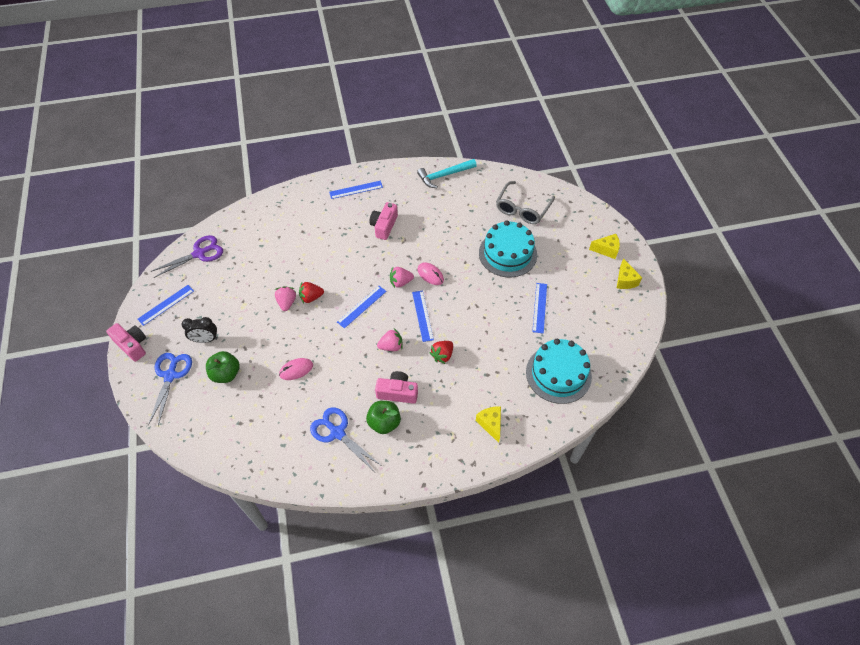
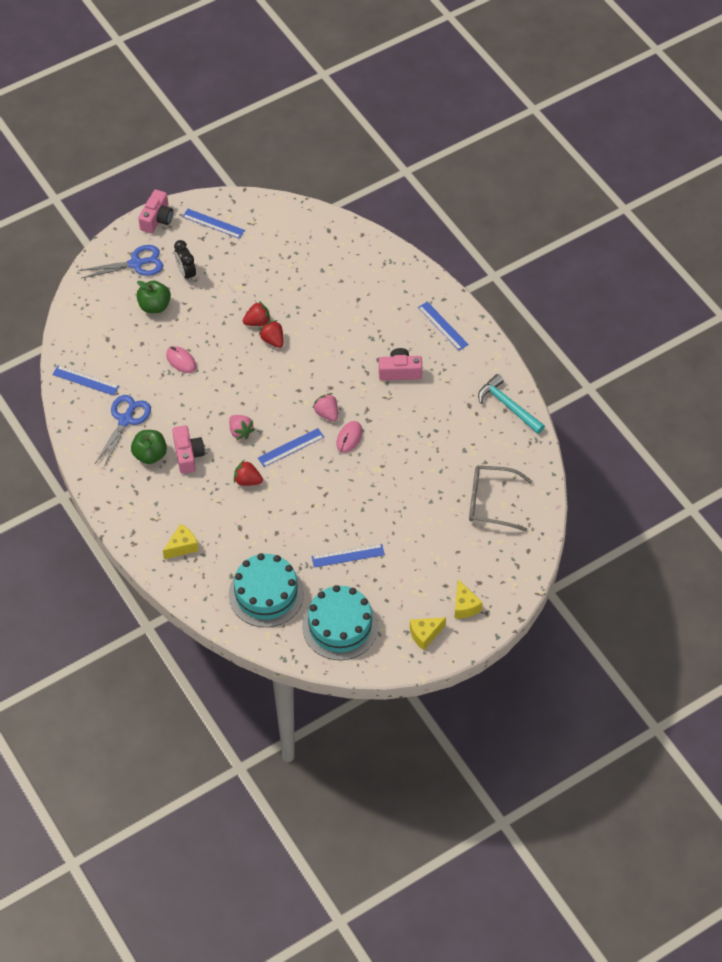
camera: 70 degrees right, 0 degrees up
purple scissors [150,235,223,278] -> none
pink strawberry [275,286,296,311] -> red strawberry [243,301,270,326]
blue ruler [337,286,386,329] -> blue ruler moved to [52,365,119,396]
turquoise cake [479,221,537,277] -> turquoise cake moved to [302,585,378,660]

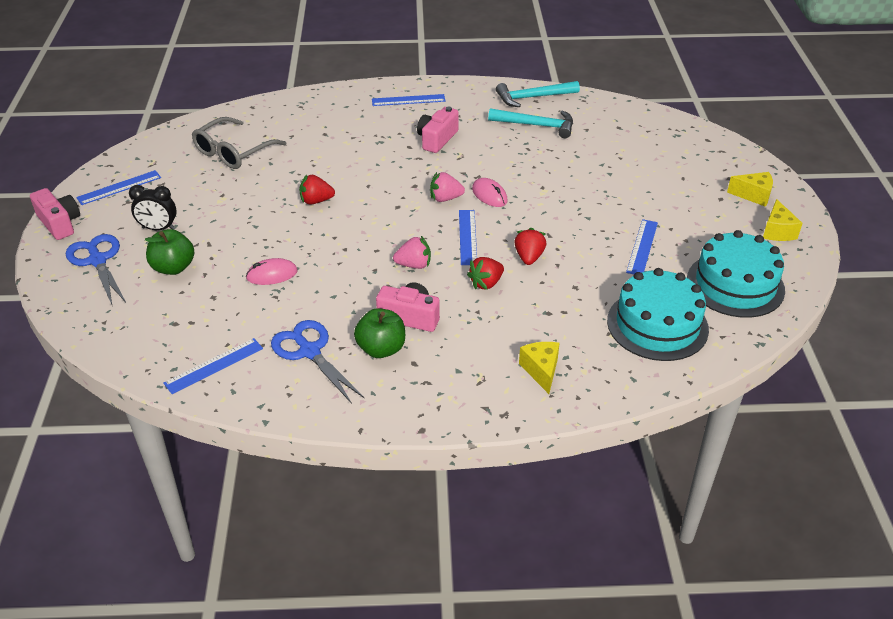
camera: 60 degrees left, 15 degrees down
blue scissors [79,245,163,279] -> blue scissors turned 45 degrees counterclockwise [66,234,126,307]
red strawberry [243,301,270,326] -> red strawberry moved to [514,228,546,265]
grey glasses [469,465,533,531] -> grey glasses moved to [192,117,287,169]
none -> turquoise hammer [488,108,573,138]

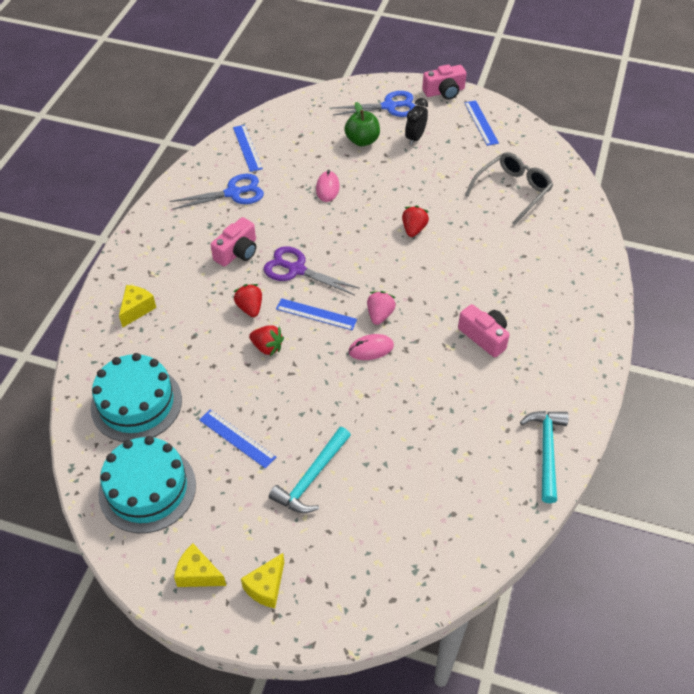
camera: 110 degrees right, 10 degrees up
grey glasses [192,117,287,169] -> grey glasses turned 75 degrees clockwise [465,152,553,225]
green apple [354,308,405,358] -> none
blue ruler [372,94,446,106] -> none
pink strawberry [393,236,431,269] -> purple scissors [263,246,360,295]
turquoise hammer [488,108,573,138] -> turquoise hammer moved to [269,427,351,513]
yellow cheese [519,342,559,394] -> yellow cheese turned 75 degrees counterclockwise [119,285,156,327]

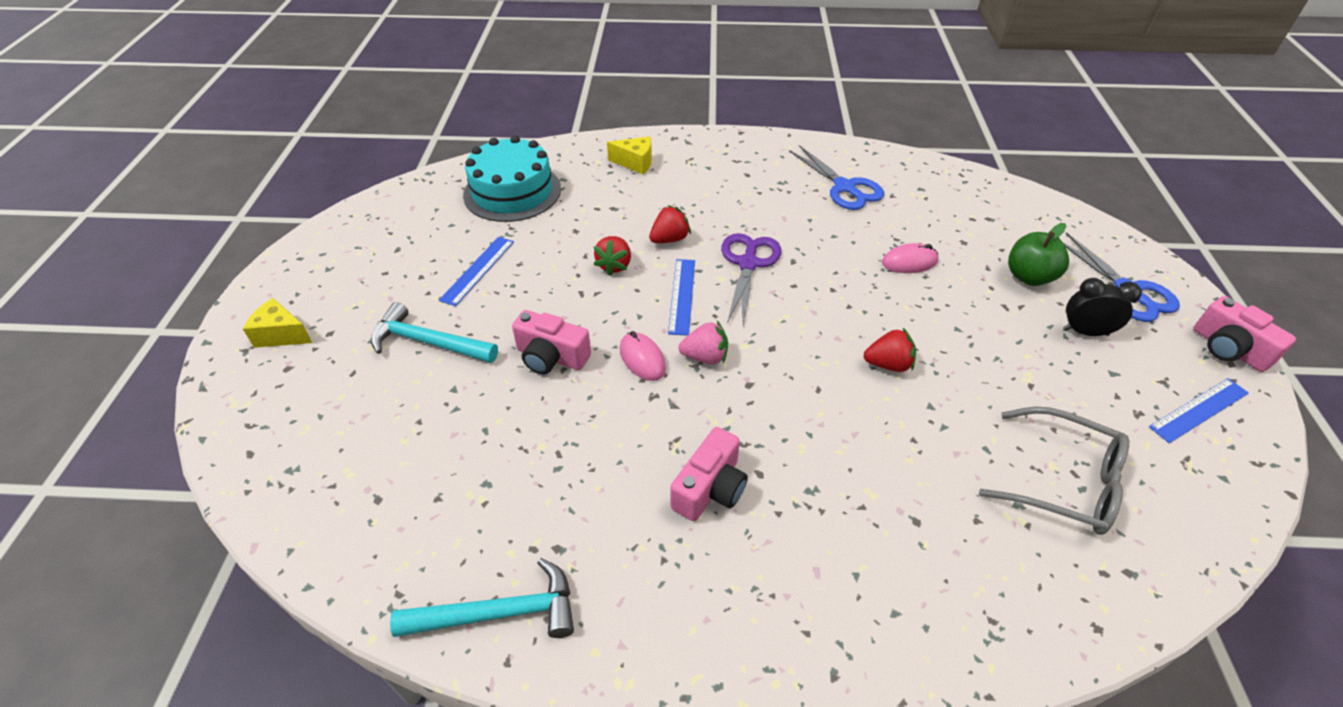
camera: 75 degrees right, 5 degrees down
turquoise cake [98,436,196,533] -> none
yellow cheese [174,544,226,587] -> none
pink camera [211,217,256,267] -> pink camera moved to [512,310,591,374]
blue ruler [233,125,263,172] -> none

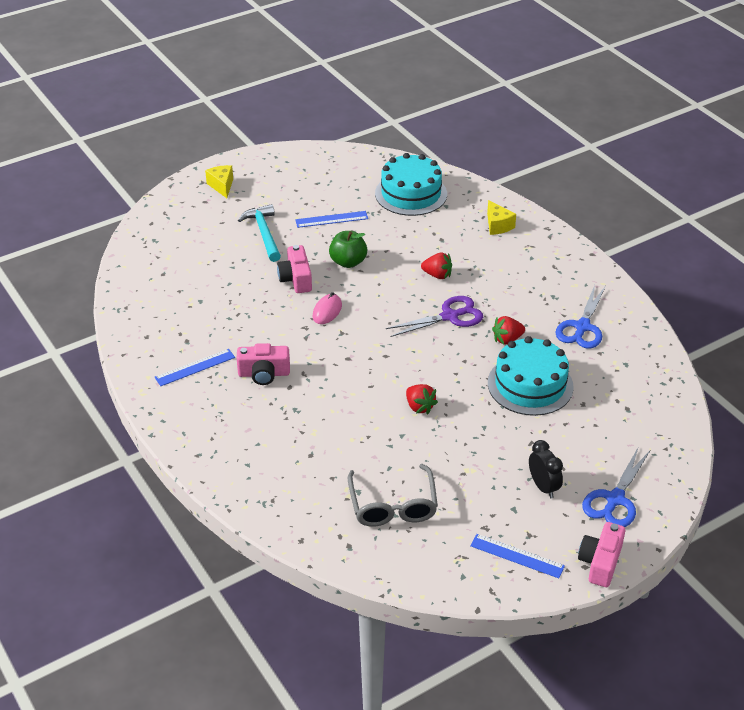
camera: 55 degrees right, 5 degrees down
turquoise hammer [390,558,574,638] -> none
red strawberry [594,236,631,276] -> red strawberry moved to [492,316,525,344]
blue ruler [668,259,695,336] -> blue ruler moved to [155,349,235,386]
pink strawberry [679,321,728,364] -> none
pink mouse [882,243,938,273] -> turquoise cake [488,336,574,416]
green apple [1008,223,1069,286] -> green apple moved to [329,231,367,268]

